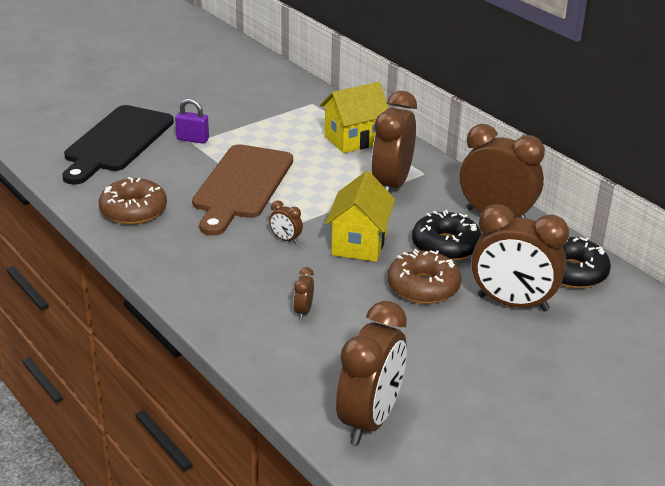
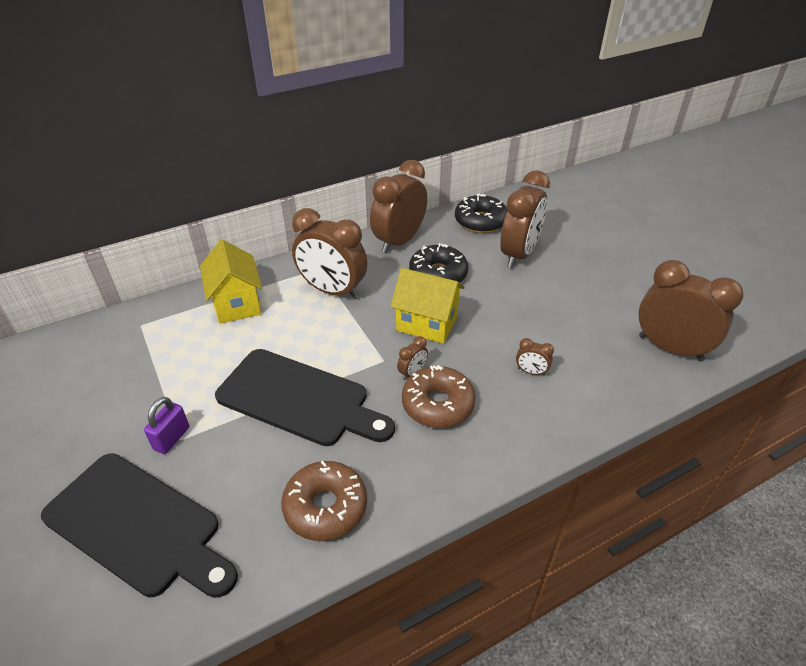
camera: 80 degrees left, 10 degrees up
brown cutting board [192,144,293,236] -> black cutting board [215,349,395,446]
brown donut [387,249,461,304] -> brown donut moved to [402,365,476,428]

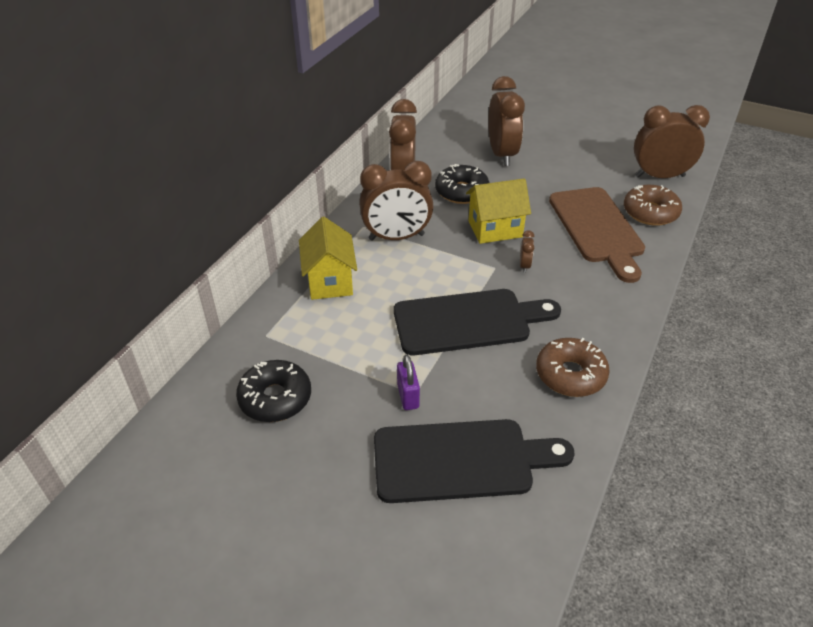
camera: 35 degrees left, 0 degrees up
yellow house [200,240,262,324] -> yellow house turned 45 degrees clockwise [299,217,357,300]
brown donut [402,365,476,428] -> brown donut moved to [624,185,682,226]
black donut [455,194,507,233] -> black donut moved to [236,360,311,422]
brown clock [516,338,554,376] -> brown cutting board [549,187,645,283]

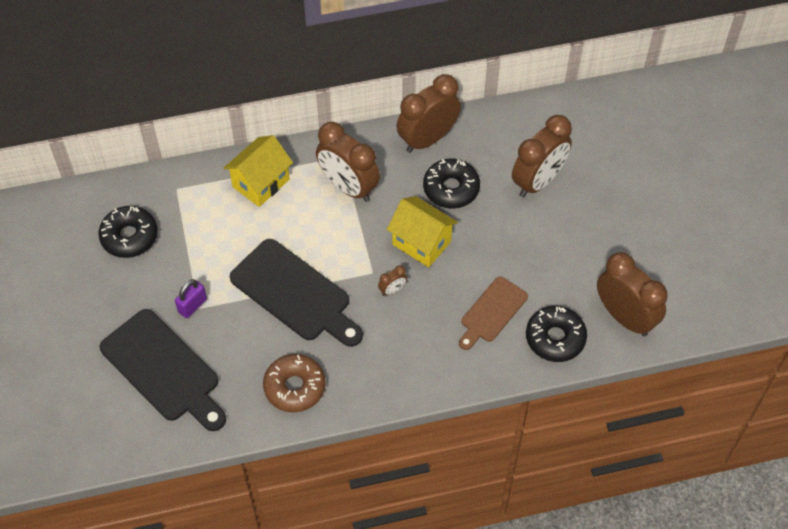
camera: 50 degrees right, 15 degrees up
brown cutting board [549,187,645,283] -> brown cutting board [459,276,528,350], size x0.59
brown donut [624,185,682,226] -> black donut [526,306,587,362]

